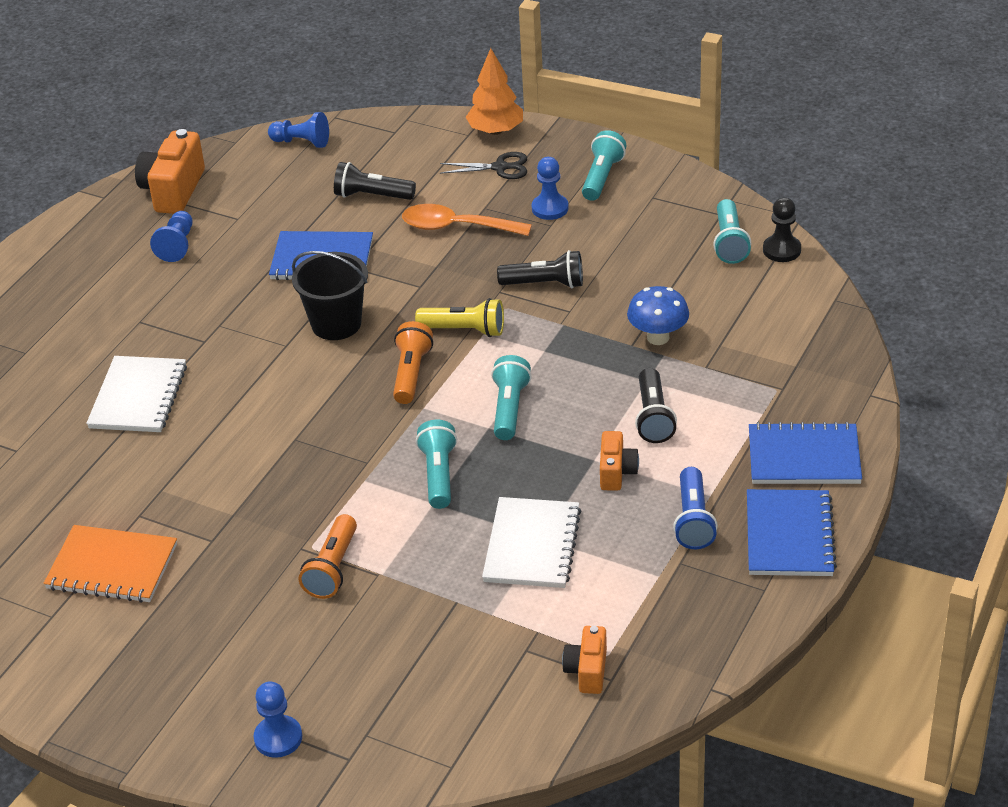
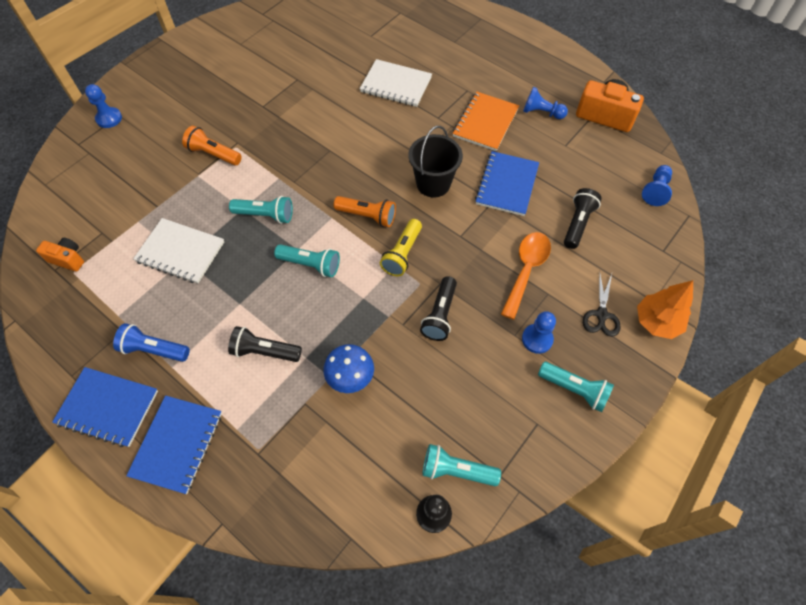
camera: 100 degrees right, 20 degrees up
orange notebook [43,525,177,603] -> orange notebook moved to [453,92,519,151]
orange camera [600,431,639,491] -> none

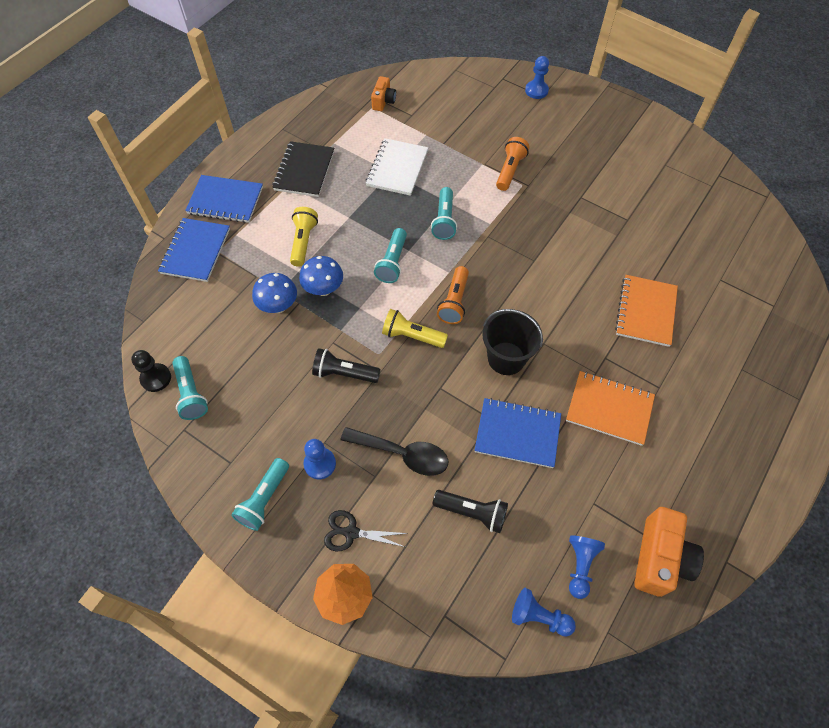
camera: 85 degrees right, 0 degrees up
blue notebook [52,367,158,447] -> blue notebook moved to [158,218,230,282]
blue flashlight [113,323,190,362] -> black notebook [272,141,334,197]
black flashlight [228,326,302,362] -> yellow flashlight [290,207,318,267]
white notebook [360,59,432,107] -> orange notebook [615,275,678,347]
turquoise flashlight [422,444,501,486] -> turquoise flashlight turned 150 degrees clockwise [173,356,208,420]
orange spoon [501,232,551,319] -> black spoon [341,427,449,476]
blue pawn [523,87,568,119] -> blue pawn moved to [569,535,605,599]
none -> blue mushroom [299,256,343,296]

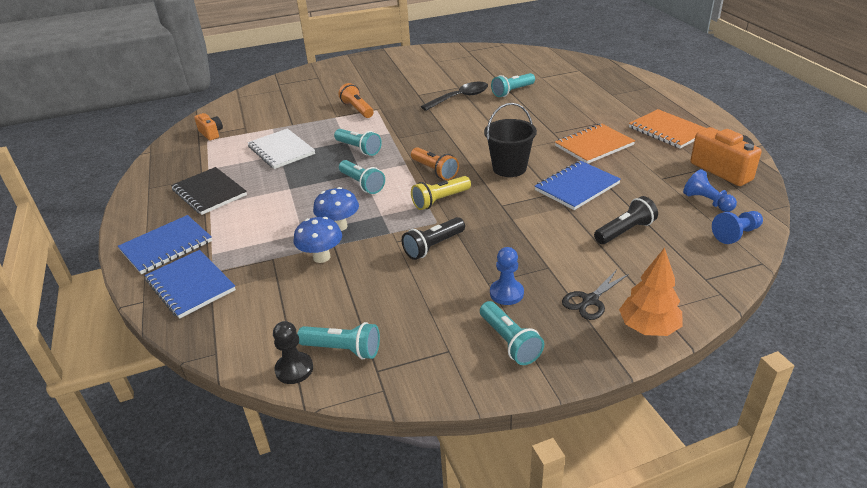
camera: 50 degrees left, 25 degrees down
yellow flashlight [290,207,318,267] -> none
black spoon [341,427,449,476] -> black spoon moved to [421,82,488,111]
blue pawn [525,56,549,99] -> none
orange notebook [615,275,678,347] -> orange notebook moved to [629,109,706,149]
none -> turquoise flashlight [491,73,535,97]

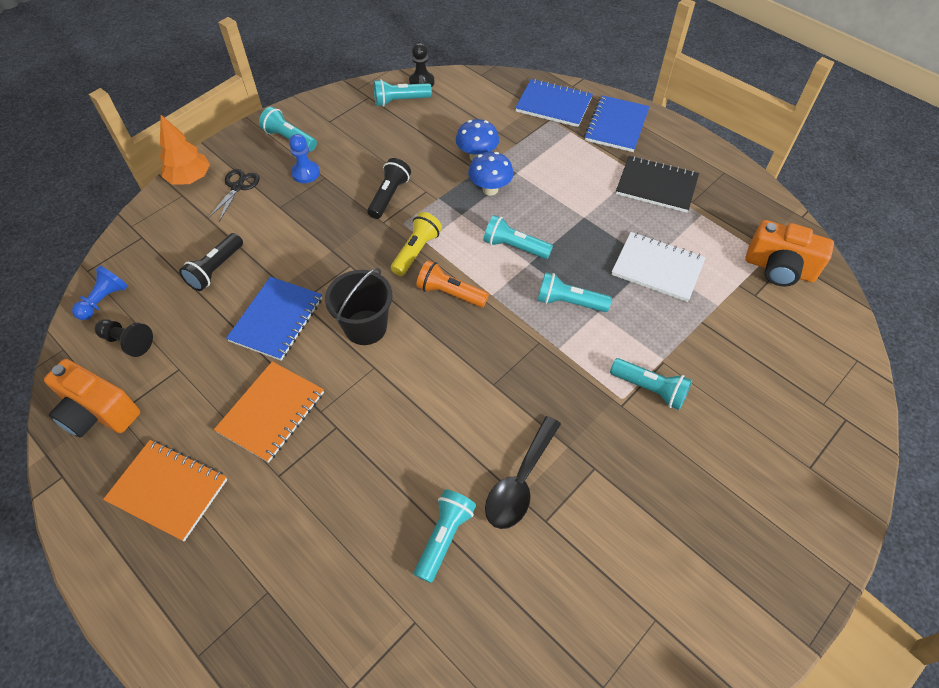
camera: 150 degrees right, 20 degrees up
orange camera [194,113,223,140] -> orange camera [745,220,834,287], size x1.73
orange flashlight [338,83,374,118] -> turquoise flashlight [610,358,692,410]
blue pawn [683,169,737,212] -> black pawn [95,319,153,357]

